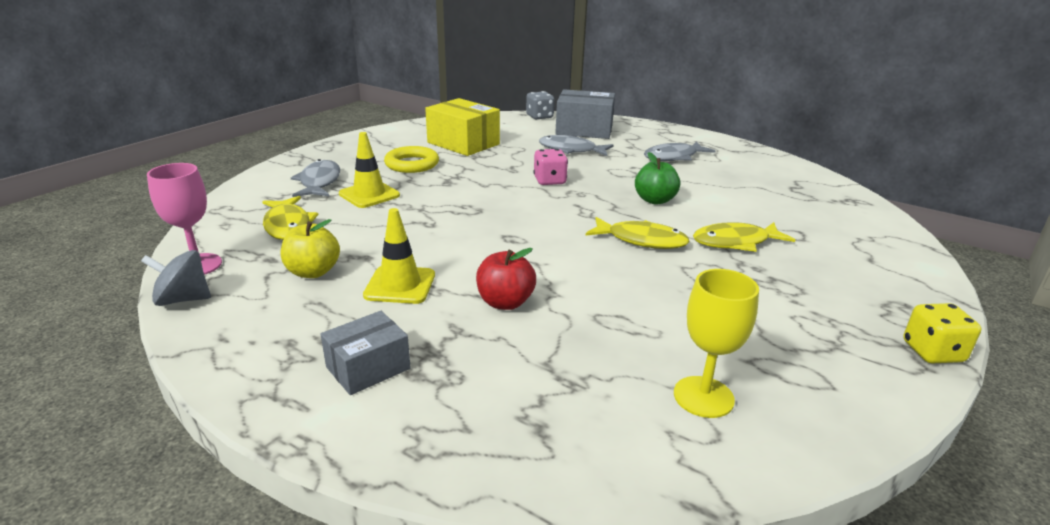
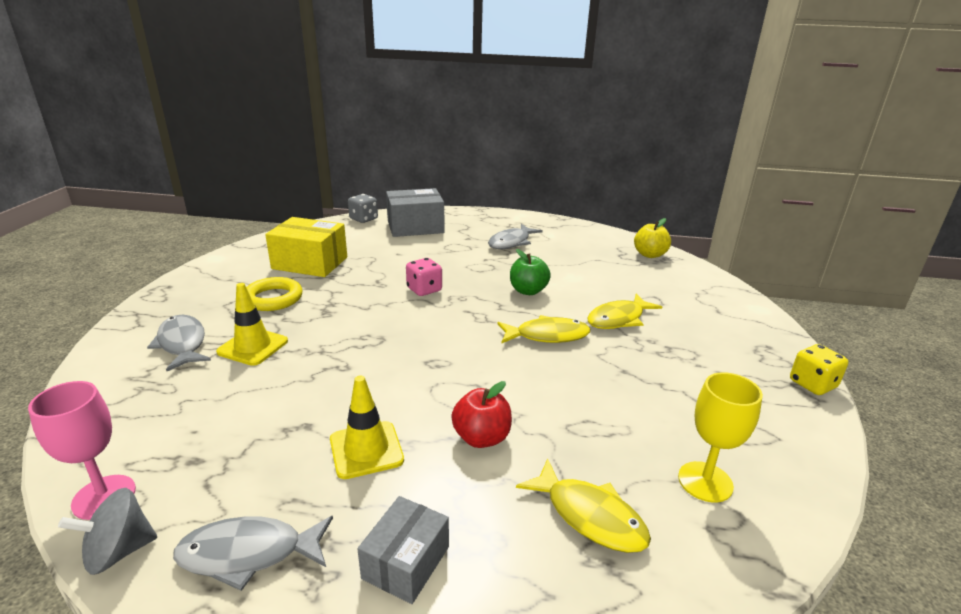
camera: 25 degrees left, 0 degrees up
yellow fish [262,196,318,240] -> yellow fish moved to [516,458,651,553]
yellow apple [281,219,340,278] -> yellow apple moved to [634,218,671,258]
grey fish [539,135,613,156] -> grey fish moved to [173,516,333,591]

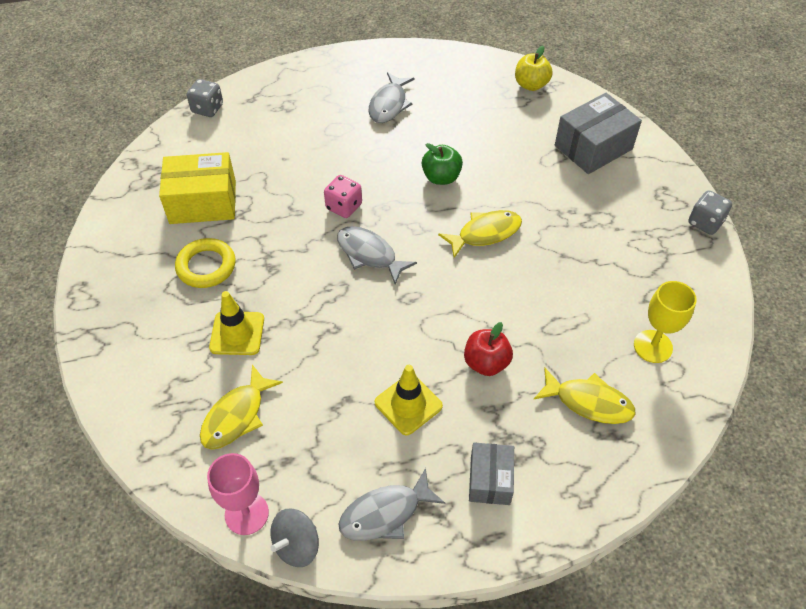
camera: 20 degrees left, 25 degrees up
grey fish [147,315,211,371] -> grey fish moved to [337,226,417,284]
grey box [386,188,444,237] -> grey box moved to [555,93,642,174]
yellow fish [587,294,662,329] -> yellow fish moved to [200,365,283,449]
yellow dice [790,344,849,395] -> grey dice [689,191,732,235]

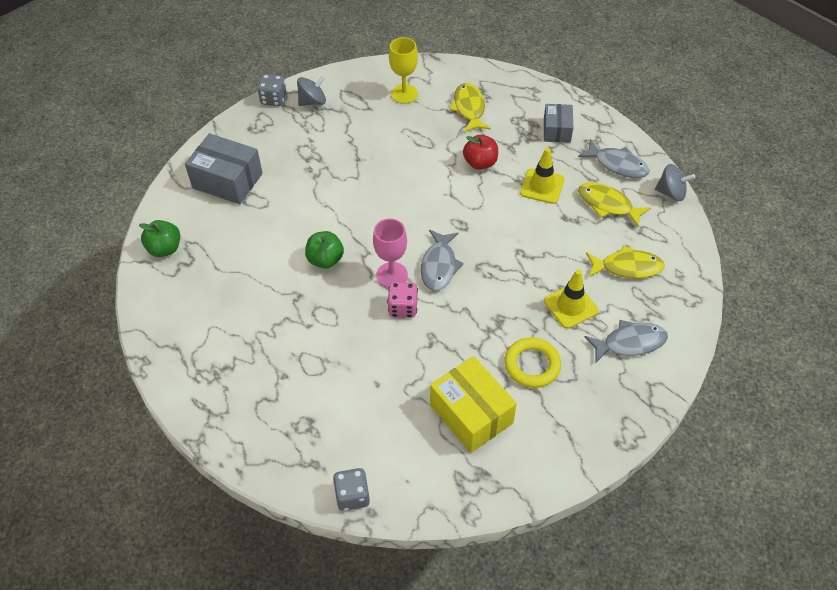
camera: 120 degrees left, 0 degrees up
pink goblet [207,453,269,535] -> pink goblet moved to [373,218,408,288]
grey fish [368,72,414,123] -> grey fish moved to [585,320,668,364]
yellow fish [438,210,522,258] -> yellow fish moved to [578,182,651,227]
grey box [469,442,514,505] -> grey box turned 60 degrees counterclockwise [544,104,573,143]
yellow apple [515,46,553,91] -> green apple [139,220,180,257]
none -> grey spinning top [297,76,326,106]

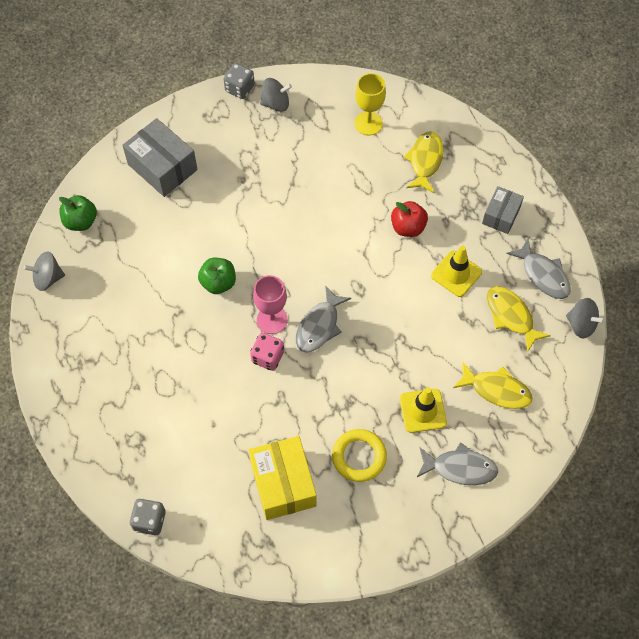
camera: 20 degrees right, 10 degrees up
none -> grey spinning top [24,252,65,291]

